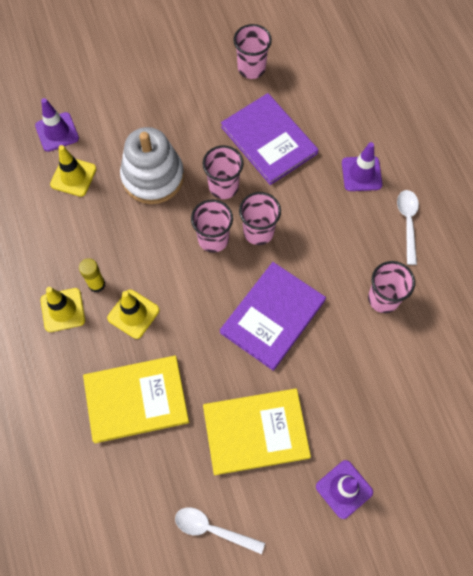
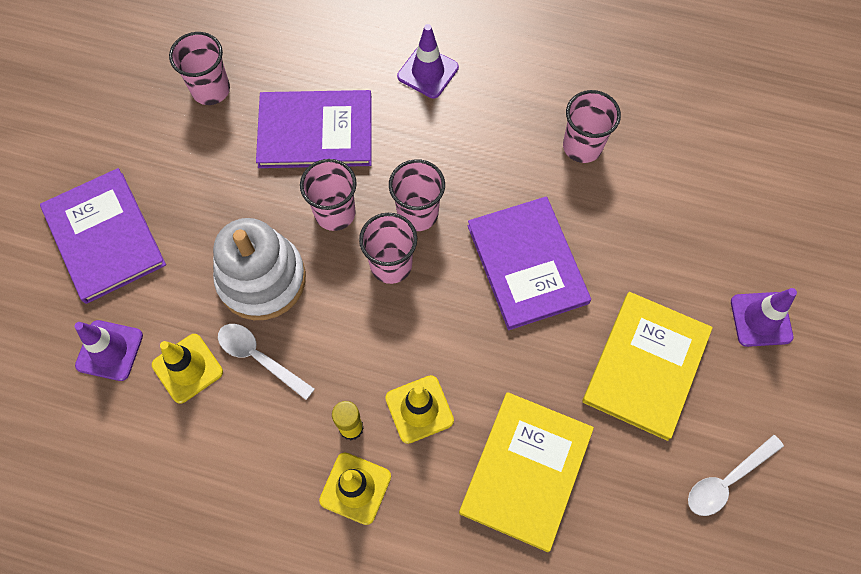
camera: 55 degrees left, 0 degrees up
white spoon [397,190,419,265] -> white spoon moved to [218,324,315,400]
none -> purple book [40,168,166,304]

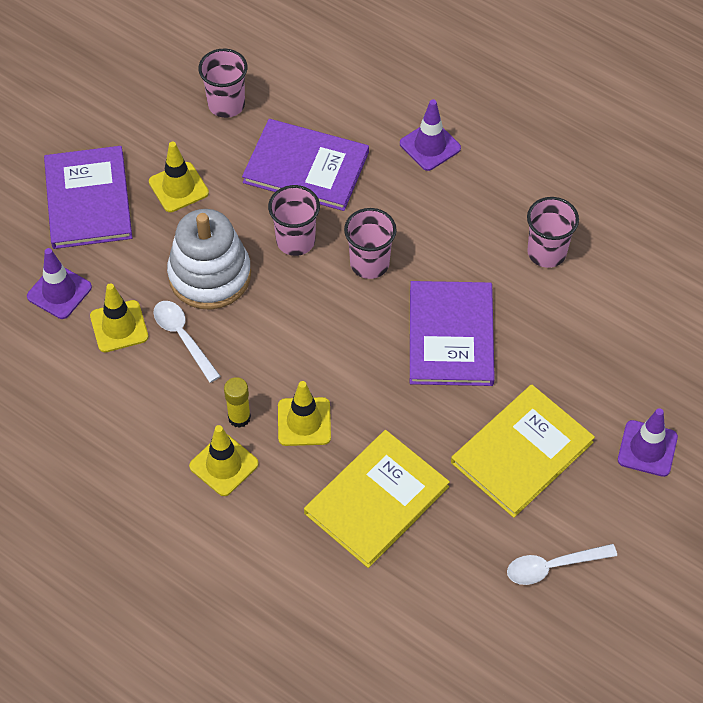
camera: 20 degrees right, 10 degrees down
pink cup [359,213,417,284] -> none
none -> yellow traffic cone [149,142,209,212]

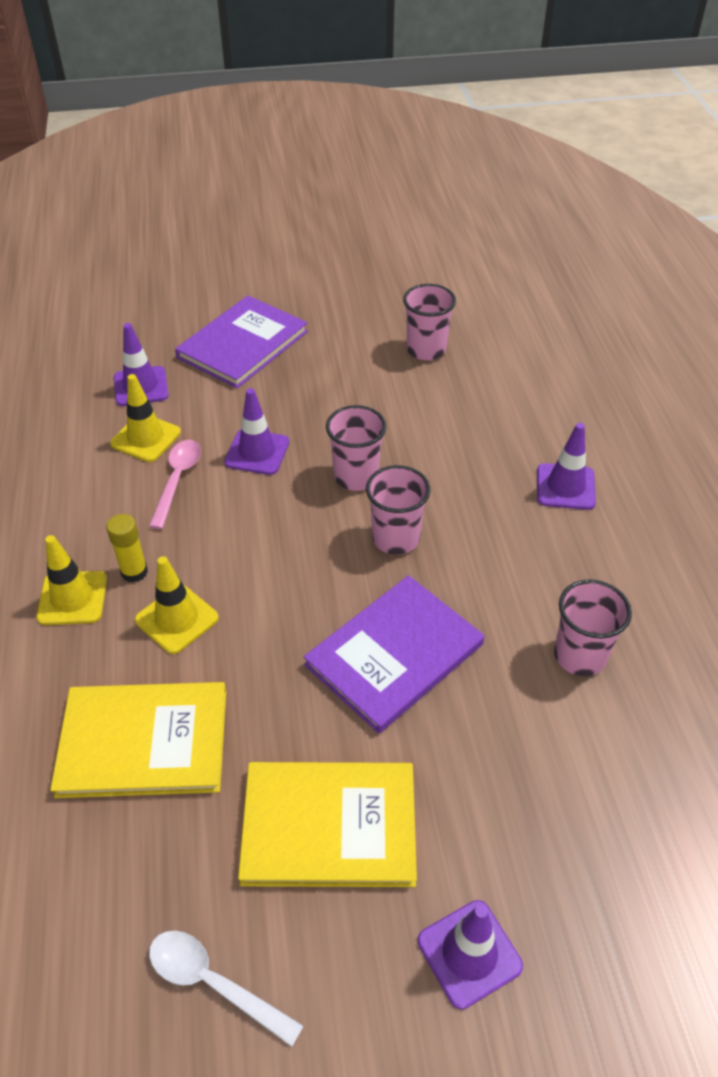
camera: 45 degrees right, 10 degrees down
yellow traffic cone [149,142,209,212] -> none
white spoon [153,301,221,383] -> pink spoon [149,440,201,529]
white stacking toy [167,209,251,310] -> purple traffic cone [224,388,289,475]
purple book [242,119,369,211] -> none

